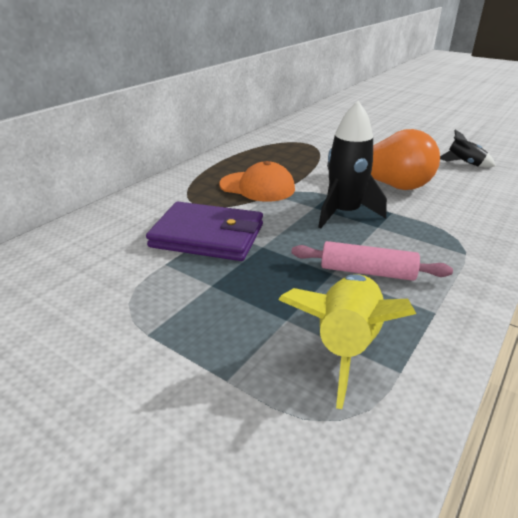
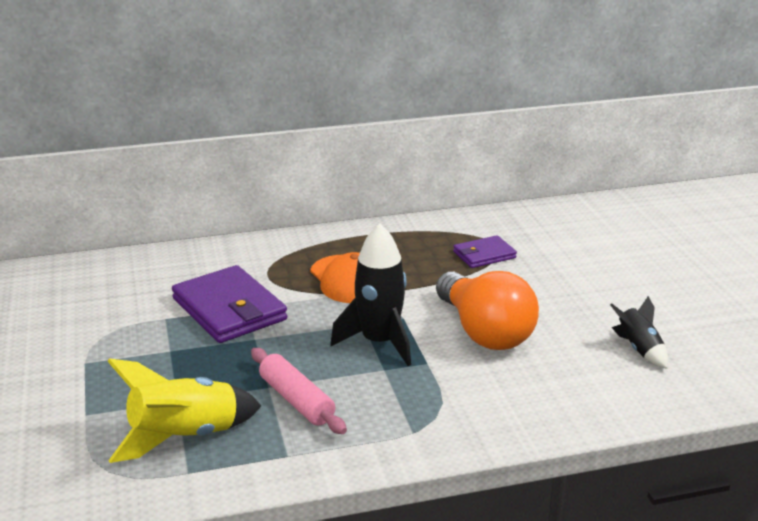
camera: 40 degrees right, 5 degrees down
none -> purple wallet [453,235,517,268]

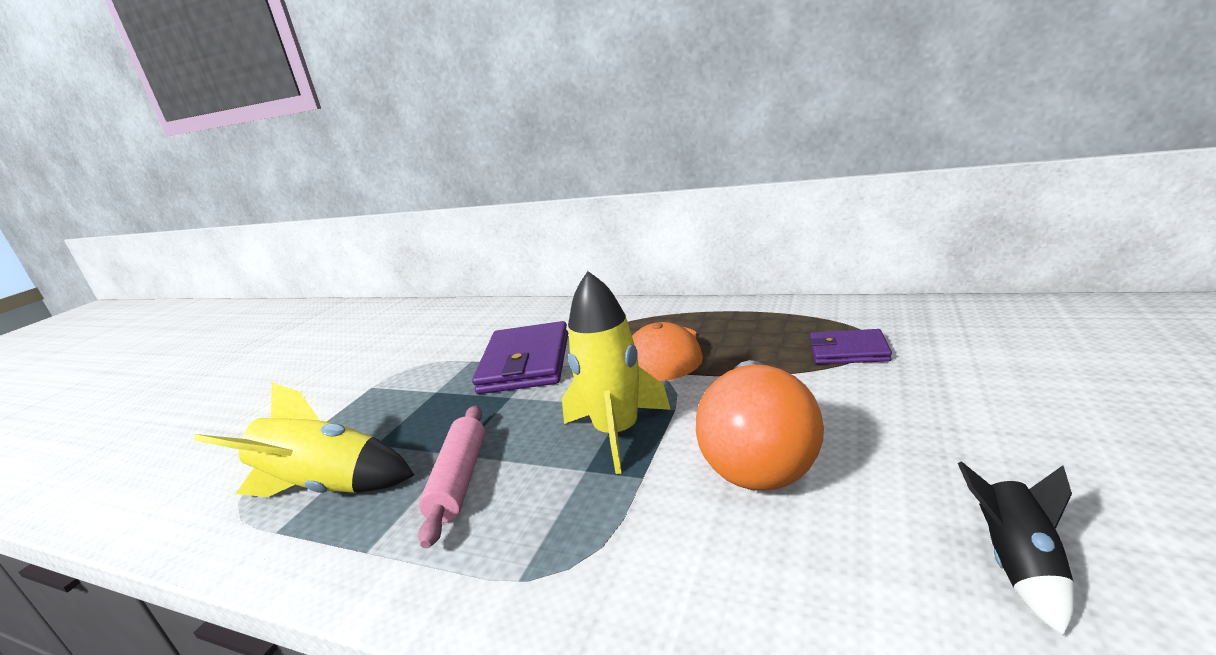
camera: 40 degrees right, 5 degrees down
black rocket [330,223,411,366] -> yellow rocket [562,271,671,474]

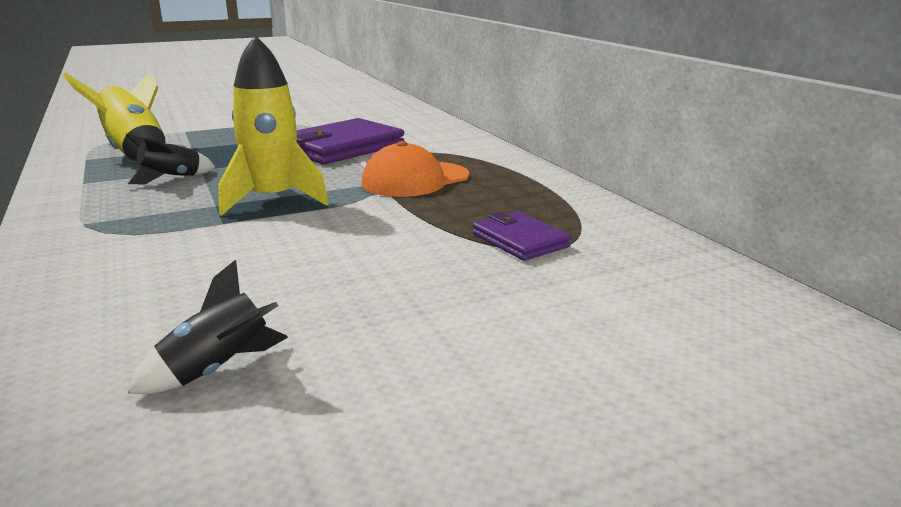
camera: 40 degrees right, 0 degrees up
pink rolling pin [418,406,485,548] -> black rocket [126,134,215,184]
orange light bulb [696,360,824,491] -> none

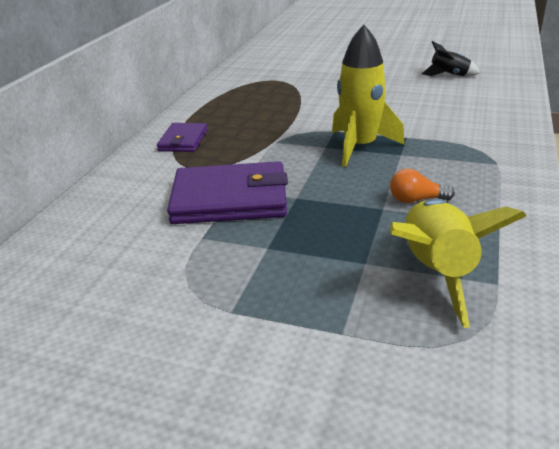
camera: 135 degrees left, 10 degrees up
black rocket [126,134,215,184] -> orange light bulb [390,169,455,203]
orange cap [361,141,469,197] -> none
purple wallet [473,211,571,261] -> purple wallet moved to [157,123,207,152]

